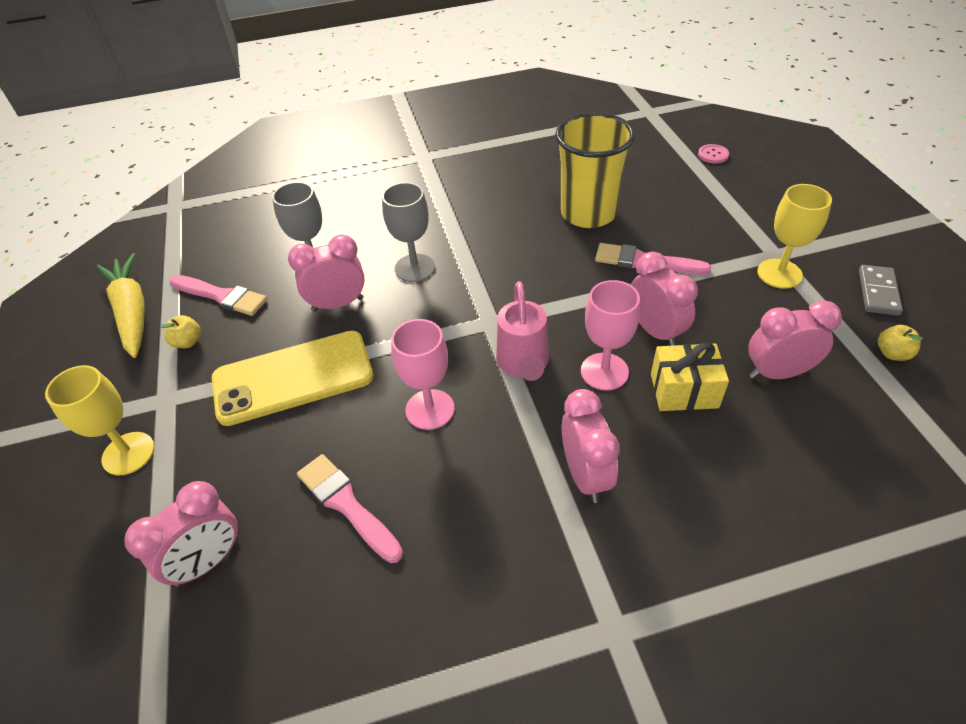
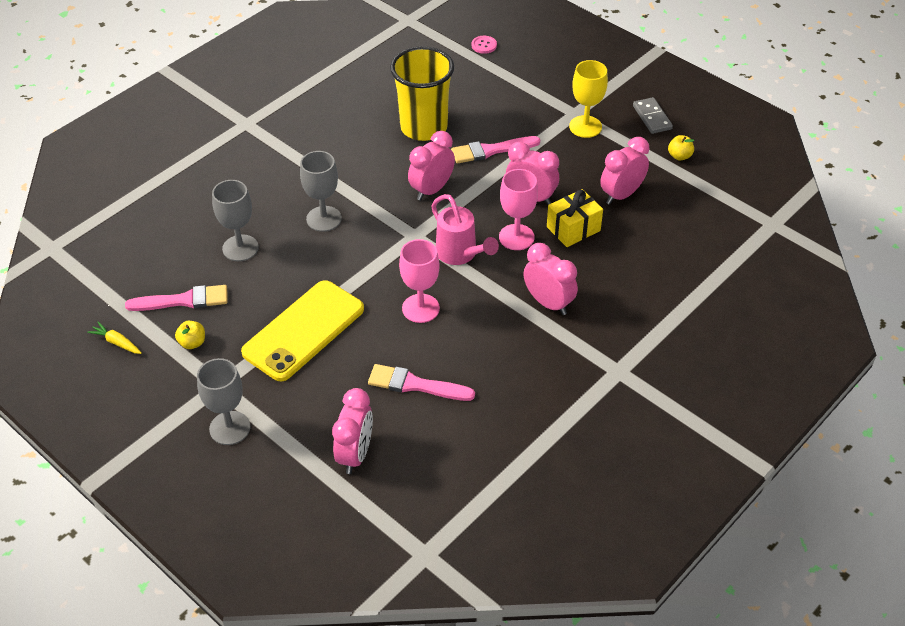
camera: 35 degrees left, 0 degrees up
yellow goblet [45,365,155,475] -> grey goblet [197,358,250,445]
yellow carrot [96,253,145,358] -> yellow carrot [87,322,142,354], size x0.46
pink clock [288,235,365,311] -> pink clock moved to [408,131,455,201]

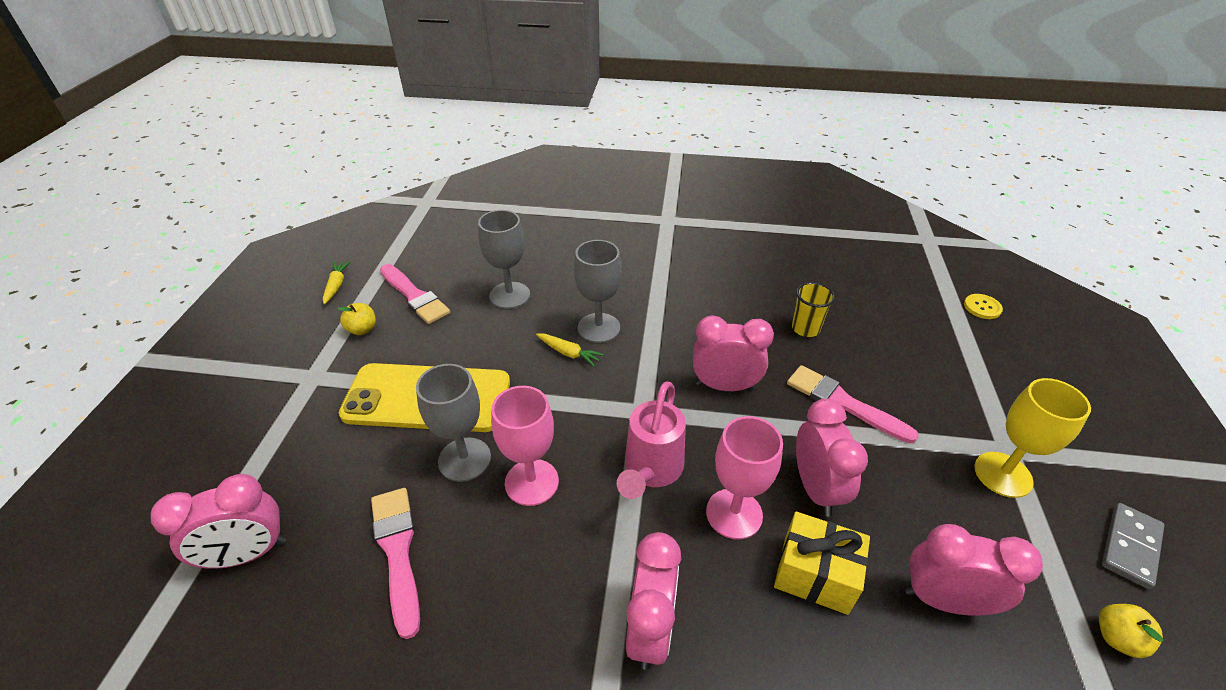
camera: 55 degrees right, 5 degrees down
grey goblet [197,358,250,445] -> grey goblet moved to [416,364,491,482]
yellow cup [390,46,454,141] -> yellow cup [792,282,835,337], size x0.45
pink button [471,36,497,54] -> yellow button [964,294,1003,319]
none -> yellow carrot [536,333,604,367]

